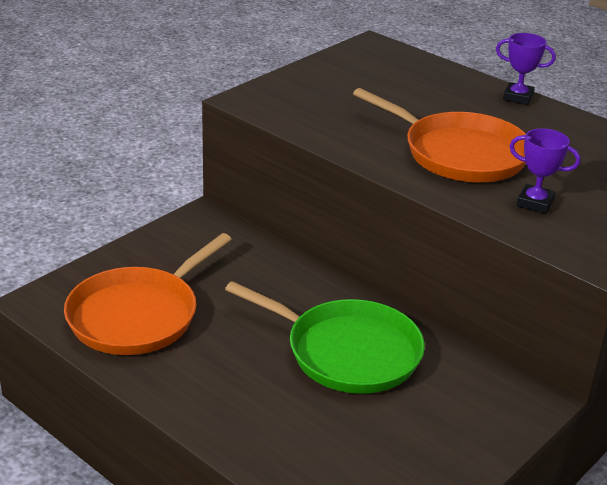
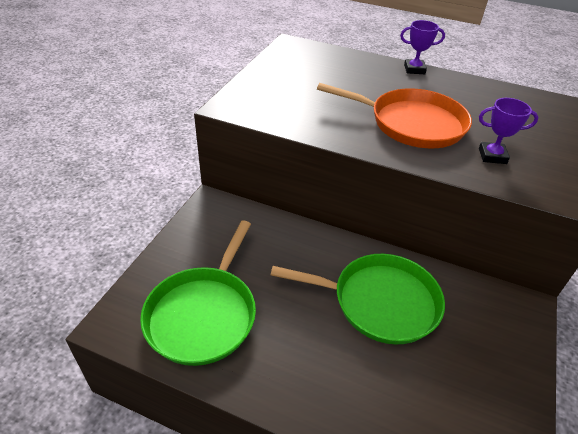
camera: 20 degrees left, 10 degrees up
orange pan [64,233,232,355] -> green pan [140,220,256,366]

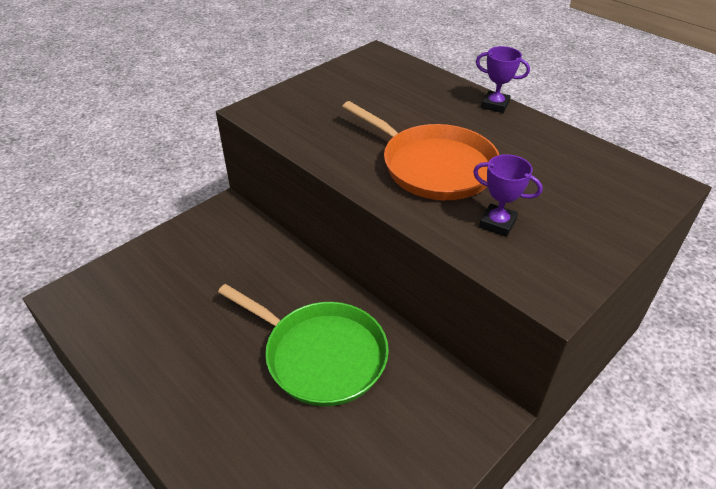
camera: 25 degrees right, 0 degrees up
green pan [140,220,256,366] -> none

